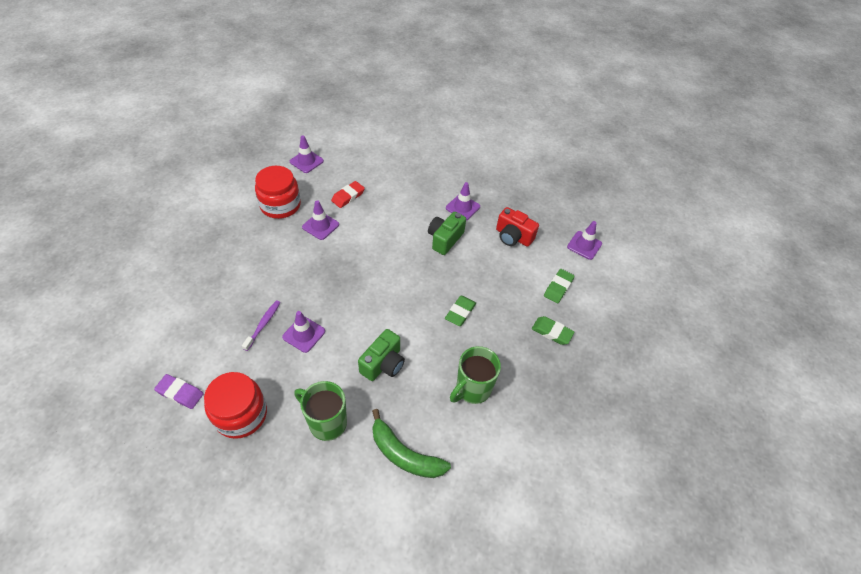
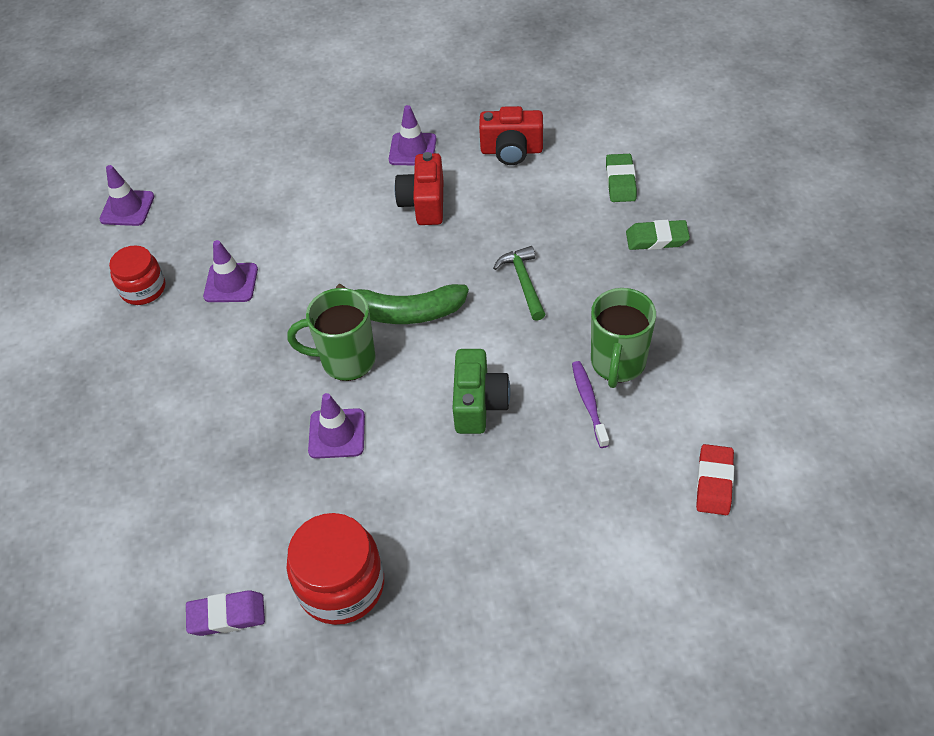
camera: 25 degrees left, 0 degrees up
purple toothbrush [242,301,280,351] -> purple toothbrush moved to [572,361,609,448]
red jar [255,166,301,219] -> red jar [109,245,165,305], size x0.65
green mug [294,381,347,441] -> green mug moved to [287,288,376,381]
red eraser [331,181,365,208] -> red eraser moved to [696,444,734,515]
green banana [372,409,451,478] -> green banana moved to [336,283,469,324]
green camera [428,212,466,255] -> red camera [394,152,443,225]
green eraser [445,296,476,326] -> green hammer [493,246,546,321]
purple traffic cone [567,221,602,260] -> none

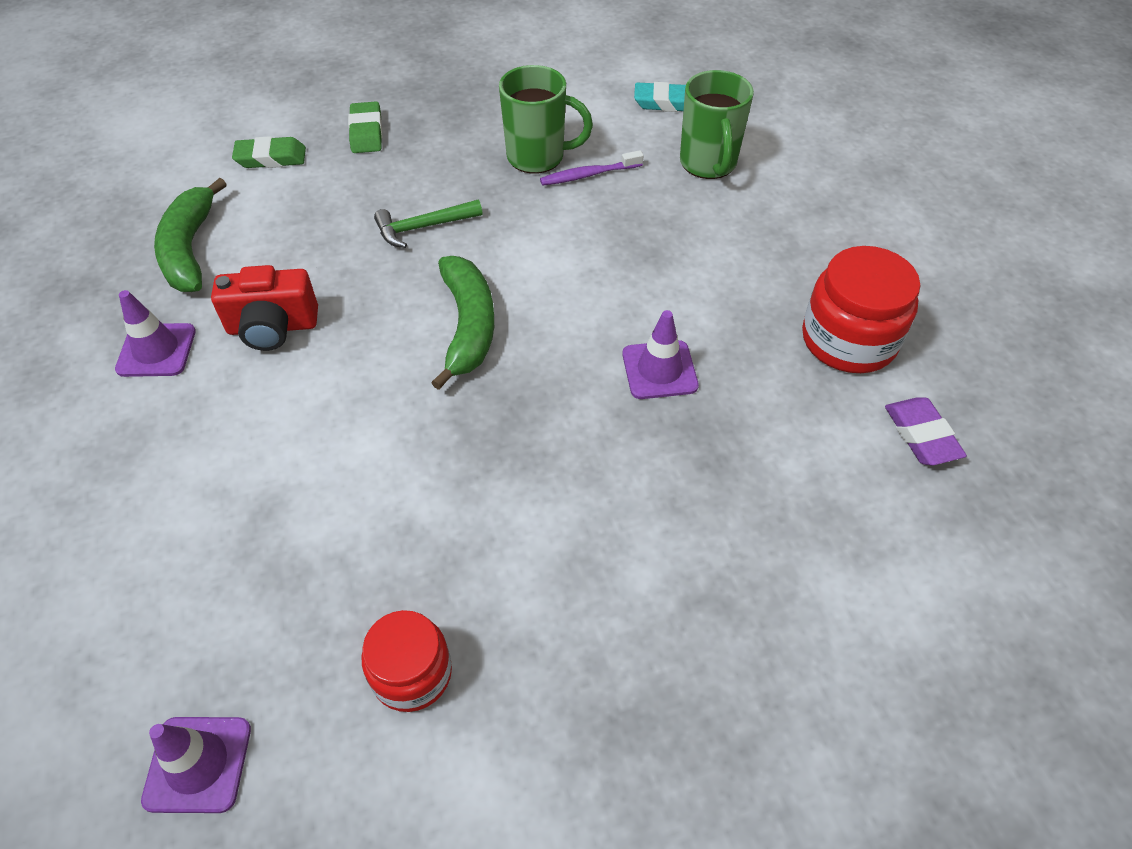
camera: 100 degrees left, 0 degrees up
purple traffic cone [203,240,258,302] -> none
green mug [287,288,376,381] -> green mug moved to [680,70,754,179]
green camera [453,349,511,434] -> none
red camera [479,106,543,165] -> green banana [154,178,227,292]
red eraser [696,444,734,515] -> turquoise eraser [634,82,686,112]

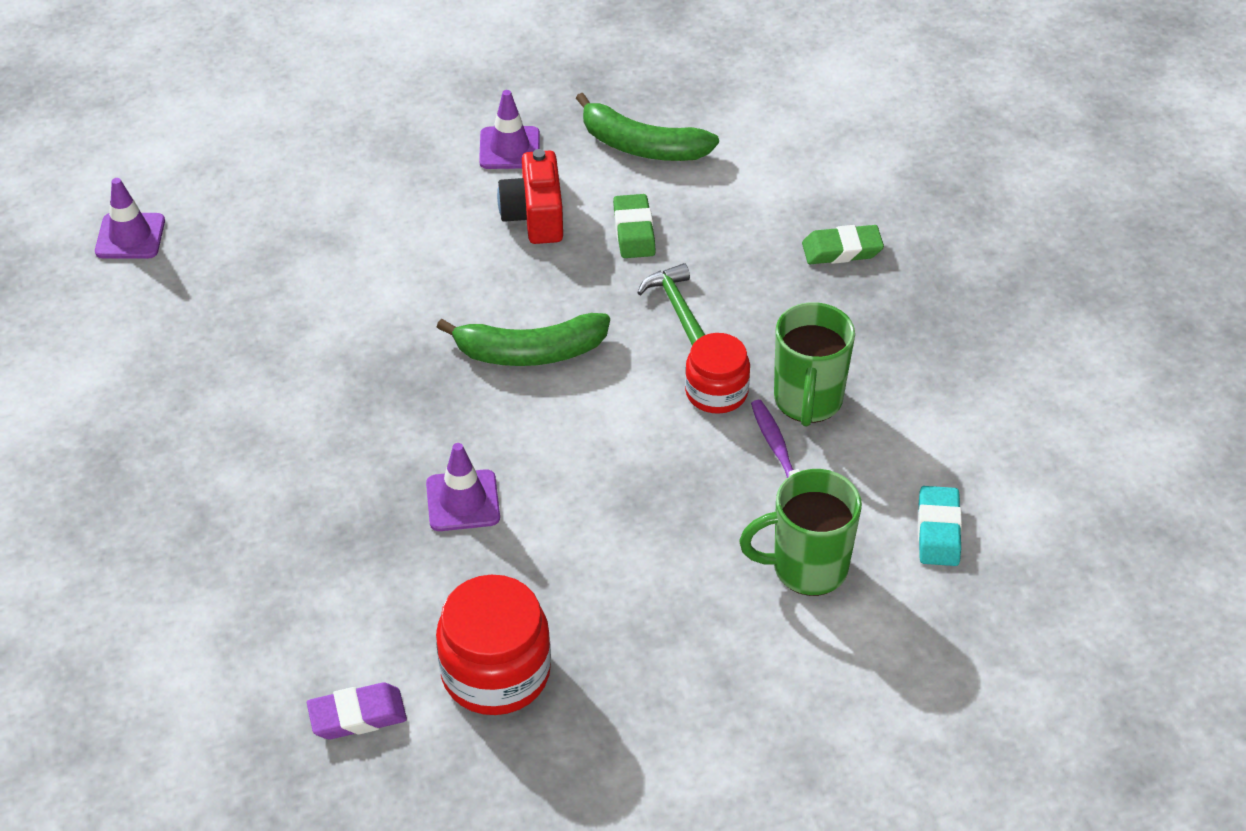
camera: 90 degrees right, 5 degrees down
green banana [154,178,227,292] -> green banana turned 150 degrees counterclockwise [576,93,719,161]
green eraser [232,136,306,168] -> green eraser moved to [613,194,656,258]
red jar [362,610,452,712] -> red jar moved to [685,333,750,414]

